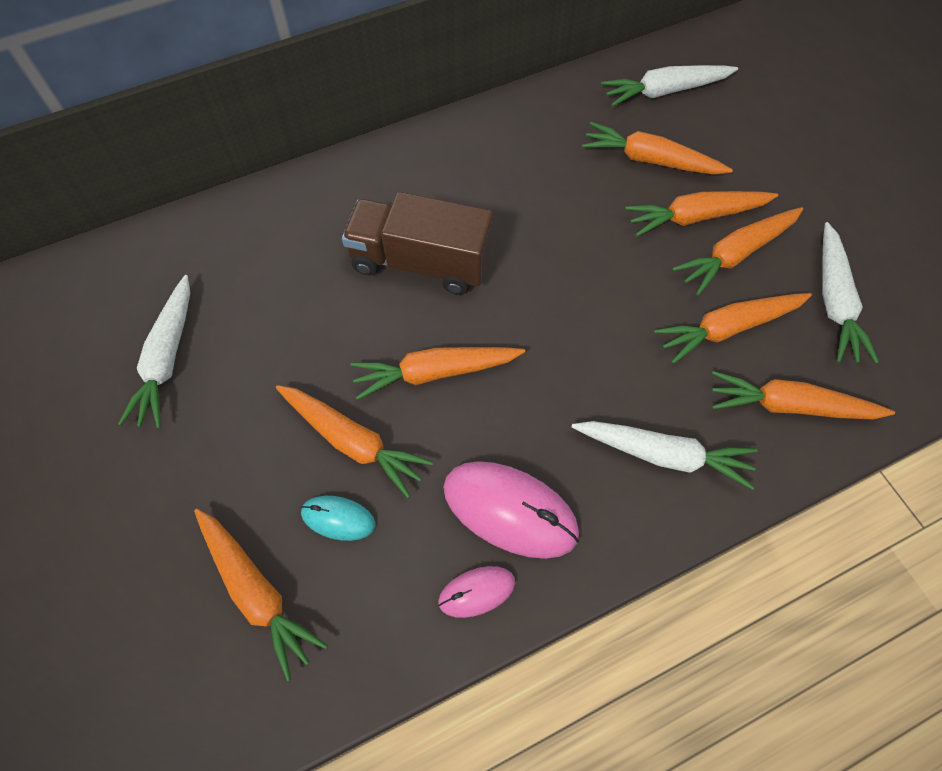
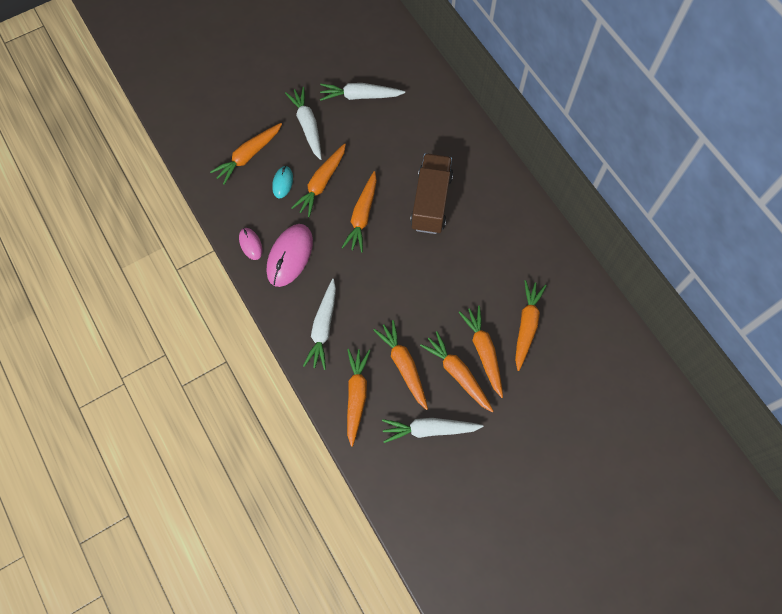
camera: 85 degrees right, 5 degrees up
orange carrot [350,347,525,400] -> orange carrot turned 150 degrees counterclockwise [342,171,377,253]
white carrot [601,65,738,107] -> white carrot moved to [285,87,322,160]

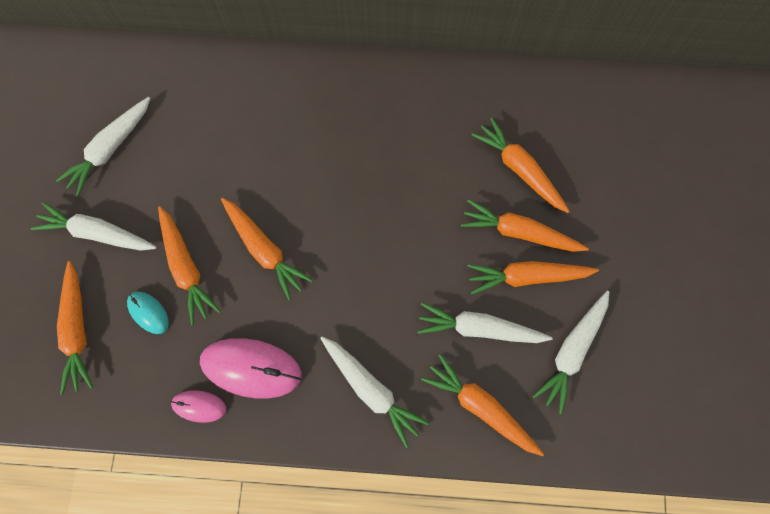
camera: 55 degrees left, 5 degrees up
pink mouse [267,224,313,287] -> pink mouse turned 45 degrees counterclockwise [200,338,301,399]
orange carrot [374,320,428,410] -> white carrot [417,303,553,343]
brown truck [410,153,453,234] -> none

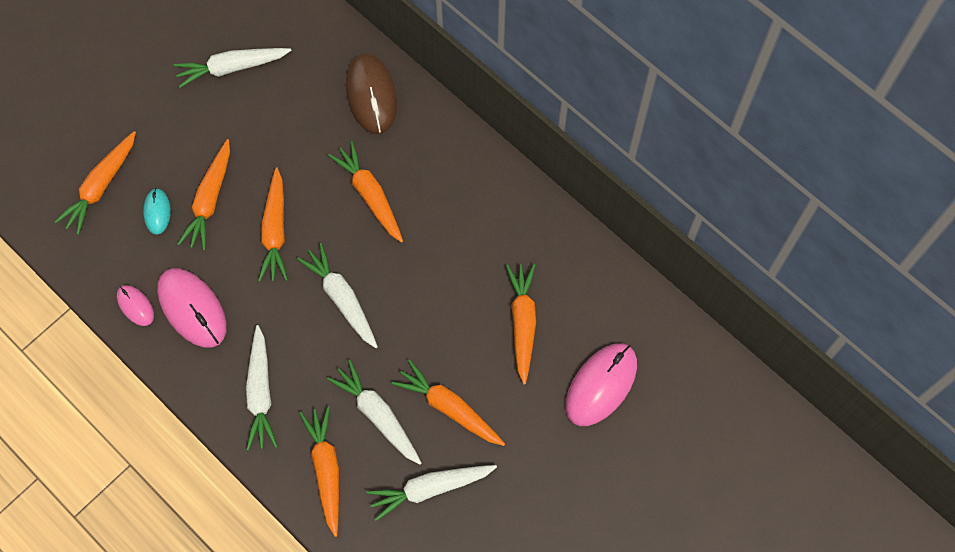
camera: 40 degrees right, 5 degrees down
white carrot [31,202,157,251] -> white carrot moved to [297,243,378,348]
orange carrot [461,199,589,252] -> orange carrot moved to [328,141,403,243]
none -> brown mouse [346,53,397,134]
none -> pink mouse [566,343,637,426]

